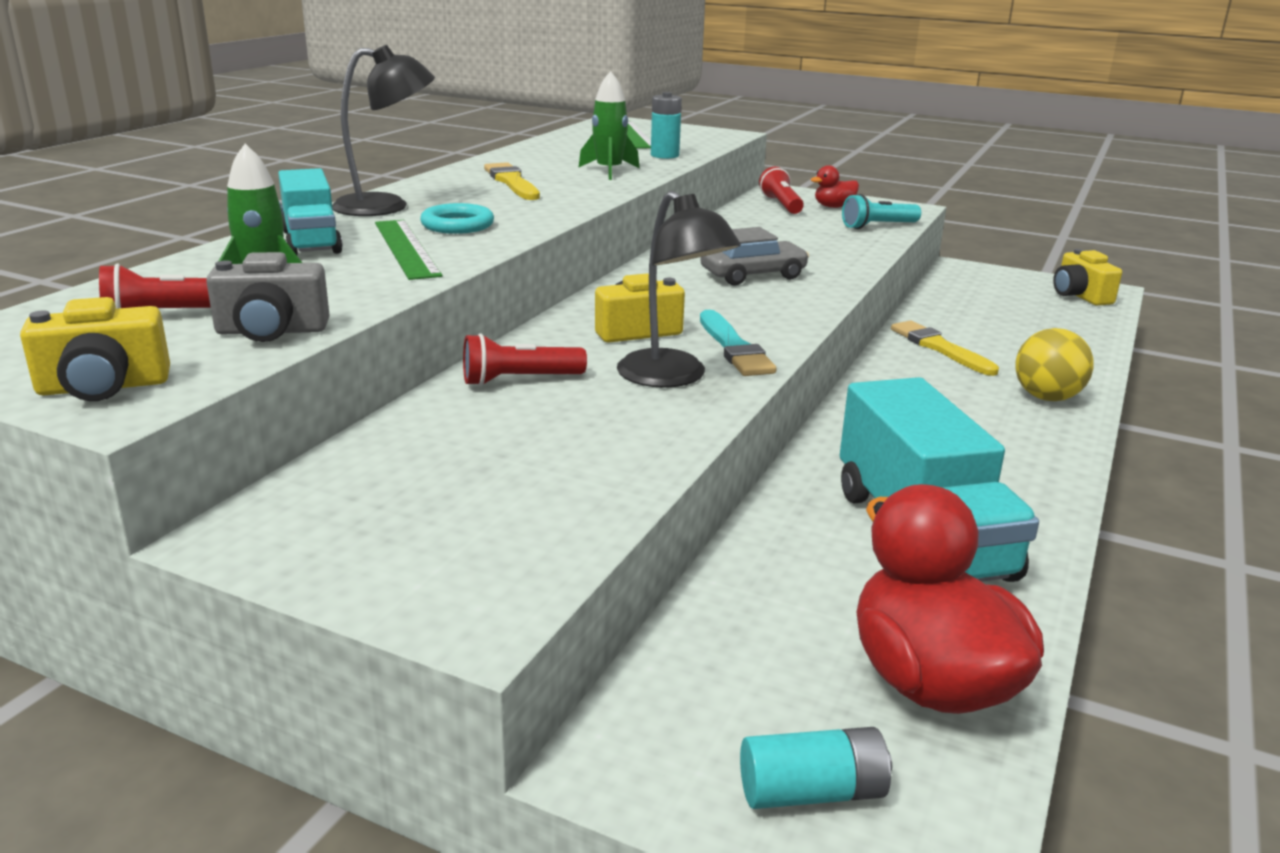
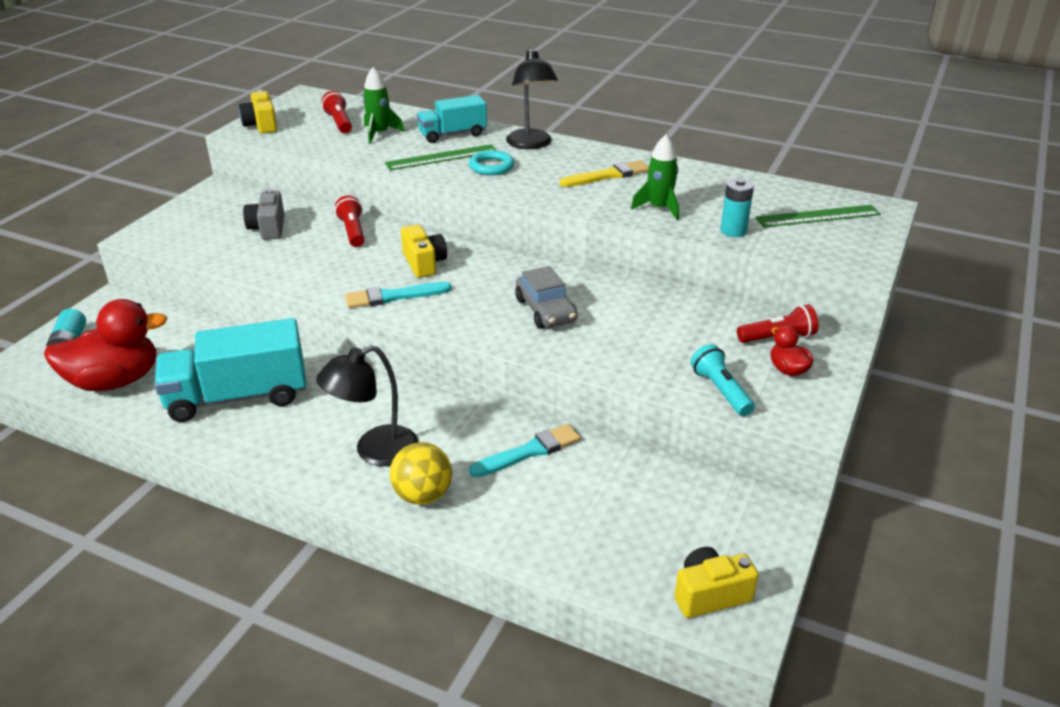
camera: 90 degrees right, 10 degrees up
grey camera [206,252,329,342] -> grey camera moved to [243,189,284,240]
black lamp [617,191,741,388] -> black lamp moved to [316,345,418,466]
yellow brush [891,321,999,376] -> turquoise brush [469,424,581,477]

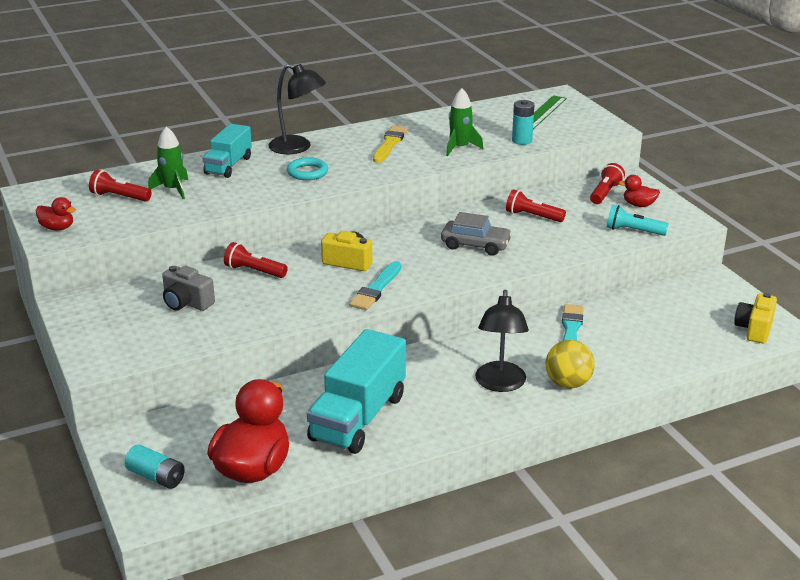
camera: 50 degrees left, 5 degrees down
yellow camera [239,89,277,134] -> red duck [36,197,76,230]
green ruler [385,144,496,170] -> none
none -> red flashlight [506,189,566,222]

